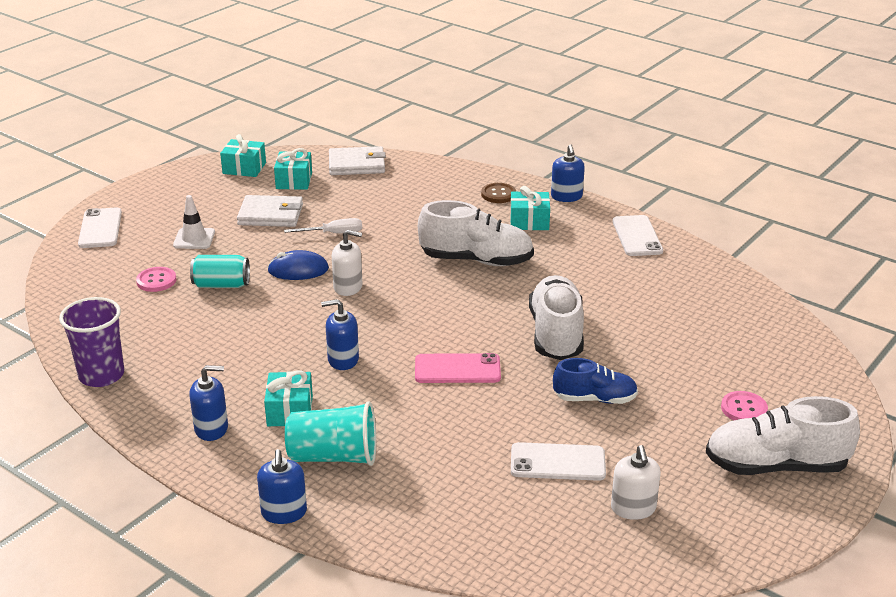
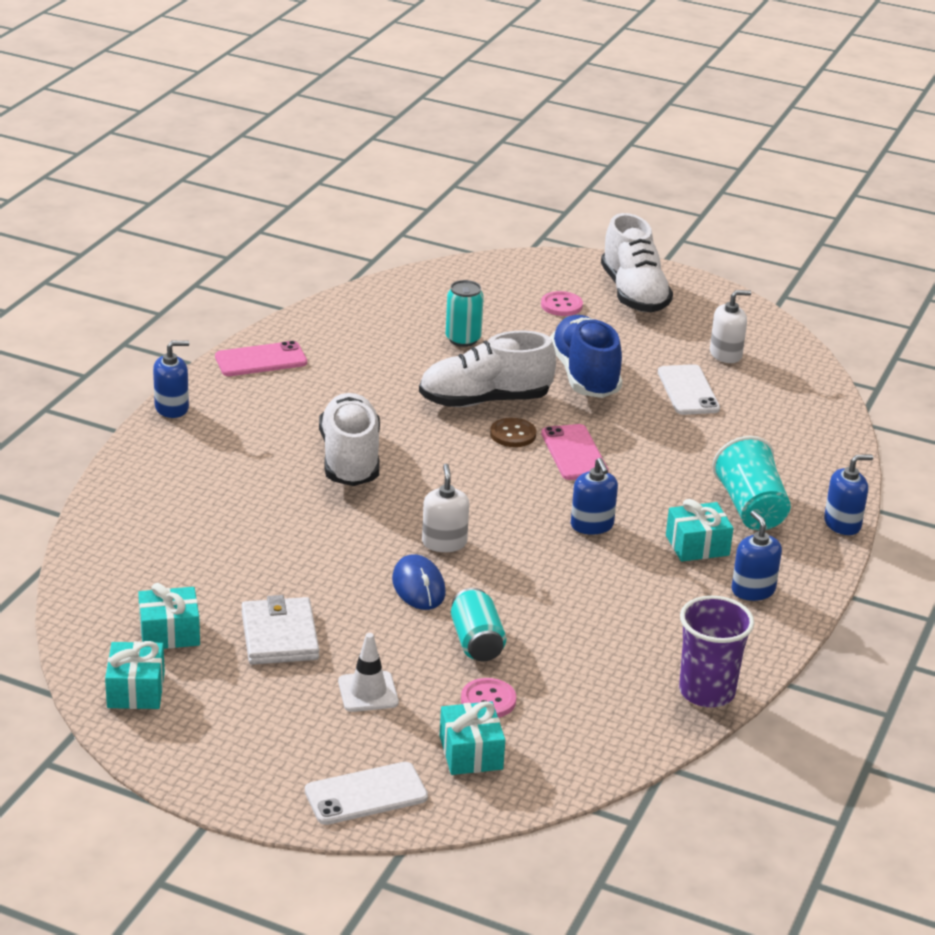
camera: 105 degrees left, 0 degrees up
white screwdriver [284,218,362,233] -> none
white wallet [329,146,386,175] -> none
brown button [481,183,516,203] -> brown button moved to [490,418,536,447]
turquoise gift [510,186,550,230] -> turquoise gift moved to [440,701,505,775]
blue shoe [553,358,638,404] -> blue shoe [550,315,622,398], size x1.61
white phone [612,215,663,256] -> pink phone [215,341,307,376]
none -> turquoise can [446,280,484,347]

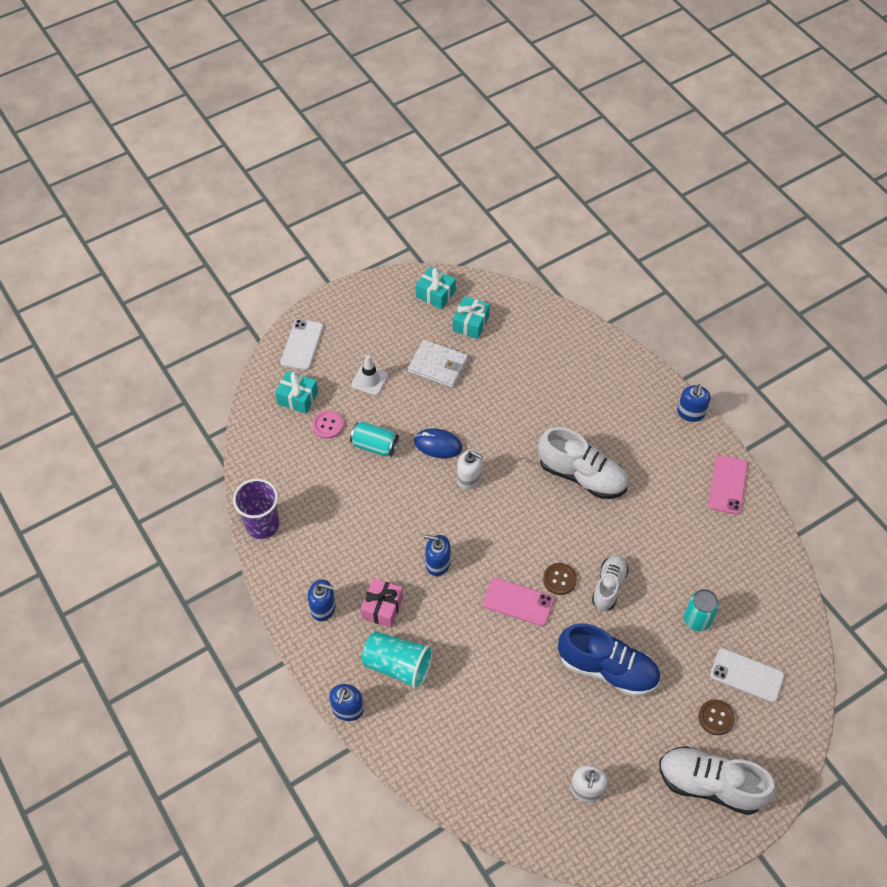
camera: 125 degrees right, 25 degrees up
white shoe [419,331,556,407] -> white shoe [592,555,629,611], size x0.62
pink button [541,291,583,316] -> brown button [698,699,735,735]
white phone [658,364,720,415] -> white phone moved to [710,648,784,703]
turquoise gift [666,499,733,562] -> pink gift [360,578,403,628]

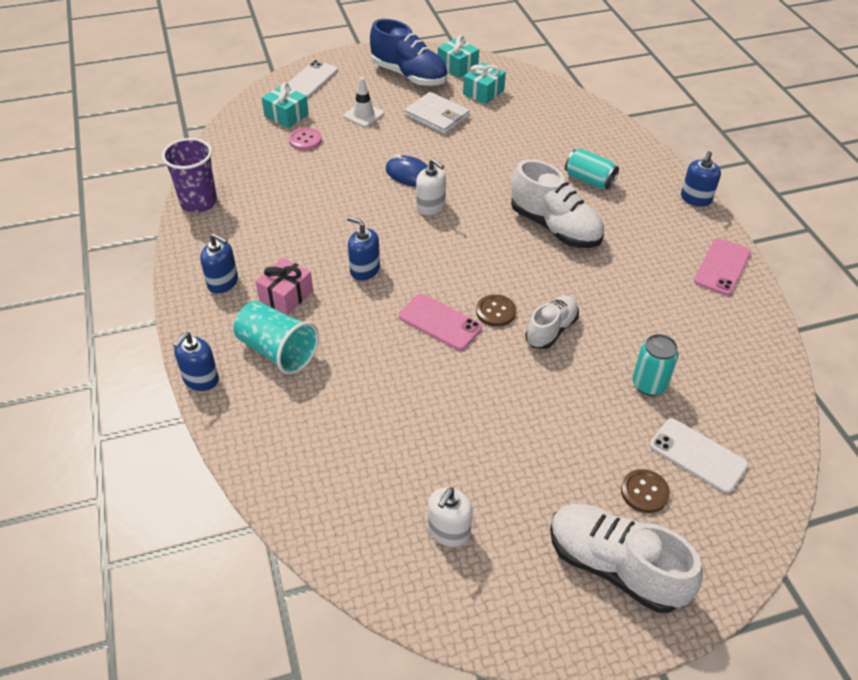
camera: 15 degrees right, 10 degrees down
turquoise can [350,421,399,456] -> turquoise can moved to [565,148,619,189]
blue shoe [558,623,660,697] -> blue shoe moved to [370,19,447,86]

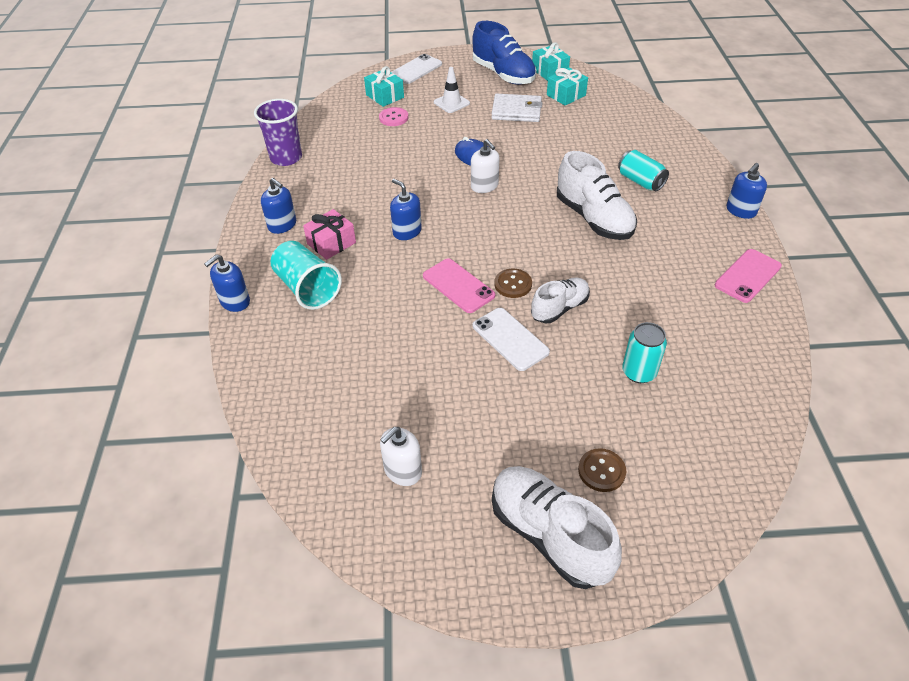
camera: 15 degrees right, 0 degrees up
white wallet [405,92,470,135] -> white wallet turned 45 degrees counterclockwise [491,94,543,122]
white phone [650,418,748,493] -> white phone moved to [473,308,550,371]

